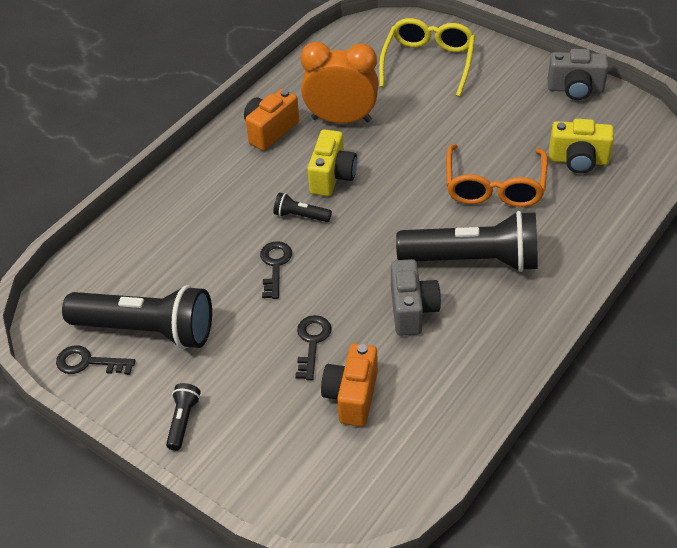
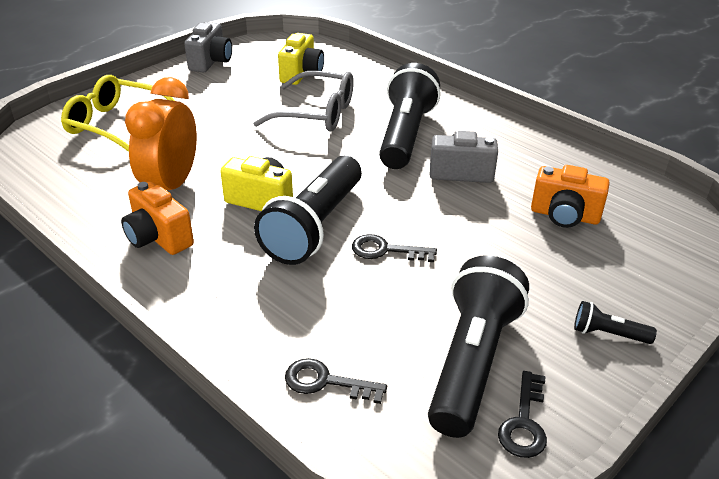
camera: 85 degrees left, 10 degrees down
black flashlight [273,192,332,222] -> black flashlight [254,156,362,265], size x2.35
black key [295,315,332,380] -> black key moved to [285,358,387,404]
orange glasses [446,144,548,207] -> grey glasses [253,71,354,132]

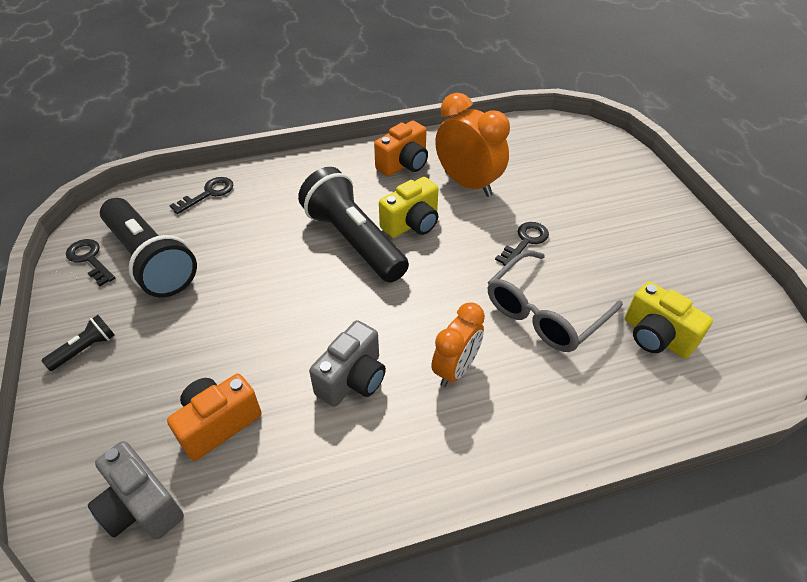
camera: 120 degrees right, 10 degrees up
yellow glasses [61,75,175,152] -> none
orange camera [121,181,194,255] -> orange camera turned 150 degrees clockwise [374,121,428,176]
grey camera [184,22,232,73] -> grey camera moved to [88,441,184,539]
black key [352,234,437,262] -> black key moved to [495,222,549,266]
black flashlight [379,63,441,169] -> orange clock [431,302,485,387]

